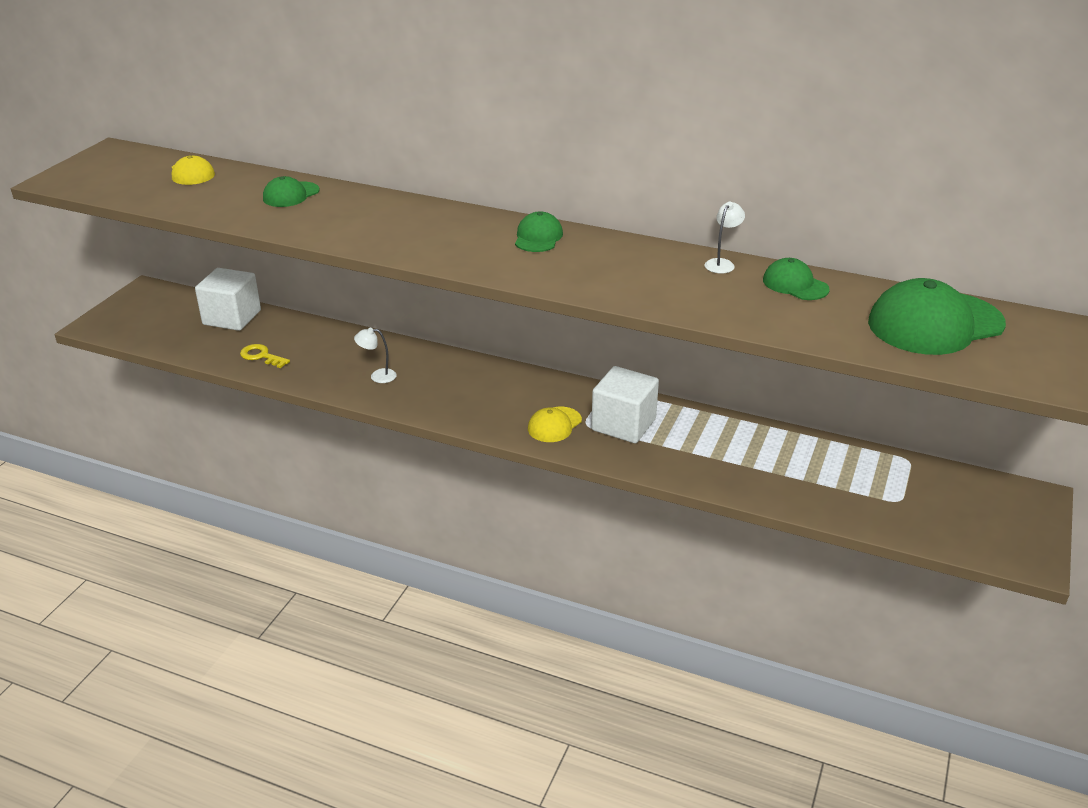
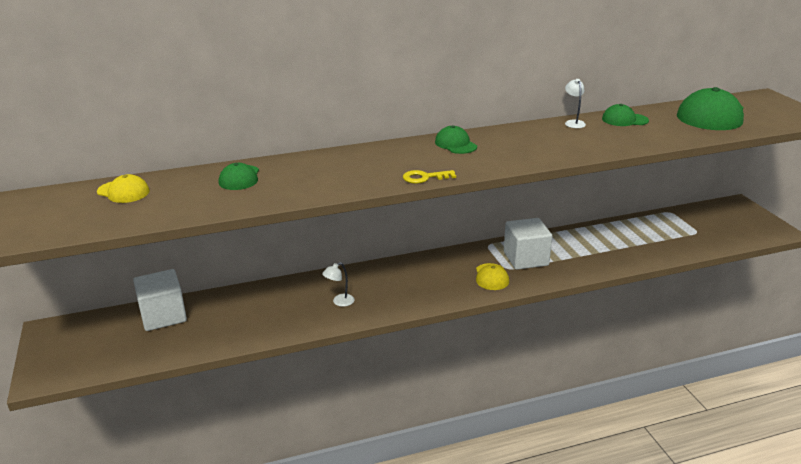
camera: 40 degrees left, 5 degrees down
yellow key [240,344,290,368] -> yellow key moved to [403,170,456,184]

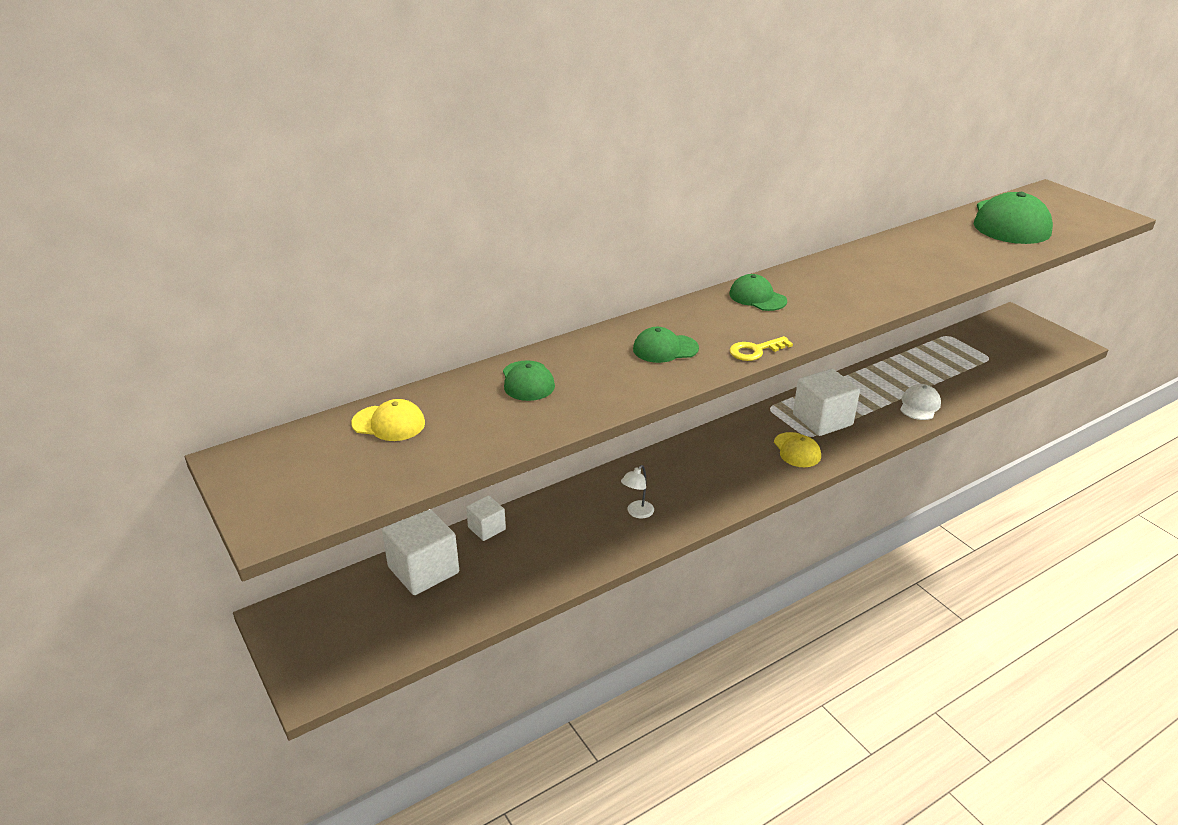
camera: 15 degrees left, 5 degrees up
white lamp [565,79,586,128] -> none
green cap [602,104,649,126] -> green cap moved to [633,327,699,363]
none -> white cube [466,495,506,541]
none -> white cap [900,384,941,420]

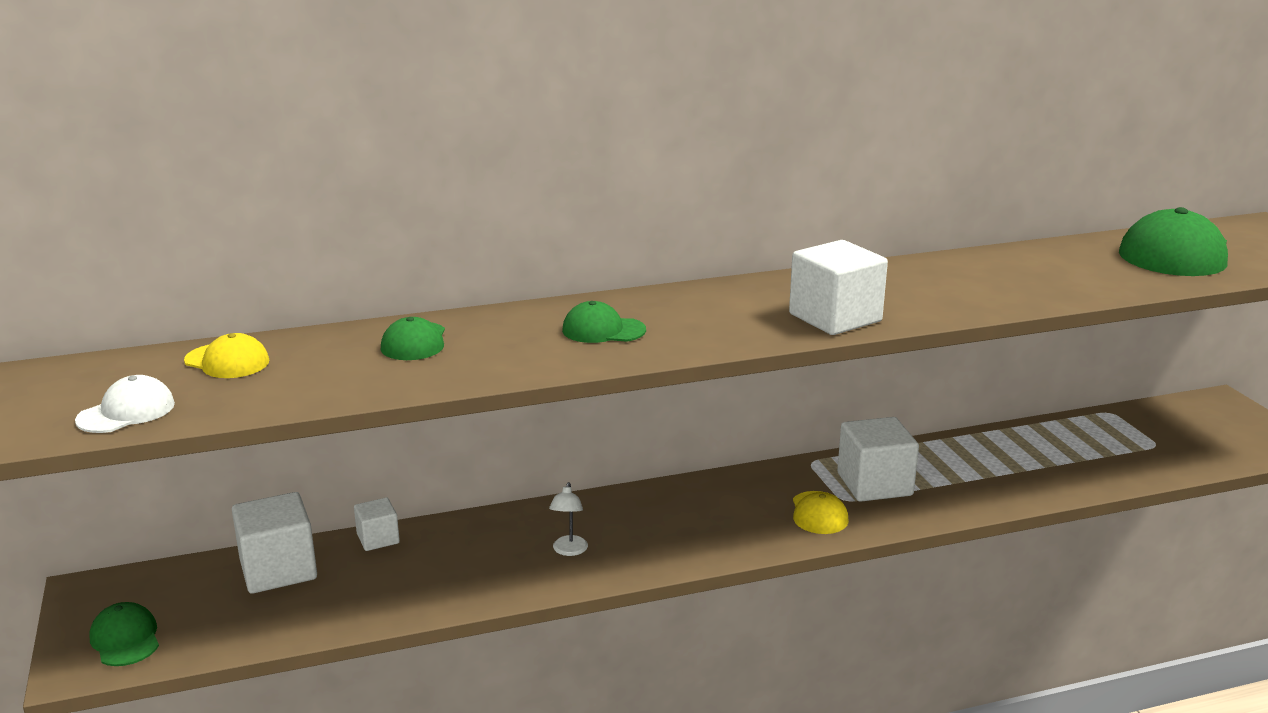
camera: 15 degrees right, 10 degrees down
white lamp [621,465,654,518] -> white lamp turned 45 degrees counterclockwise [549,482,588,556]
green cap [729,274,787,311] -> green cap moved to [89,602,159,666]
yellow key [729,336,793,361] -> none
white cap [900,384,941,420] -> white cap moved to [75,375,175,433]
none -> white cube [789,240,888,335]

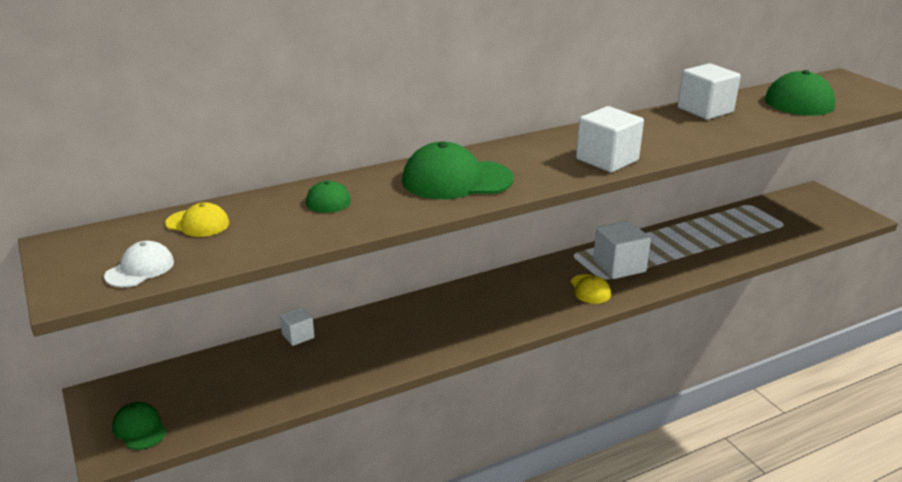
camera: 10 degrees left, 5 degrees up
white cube [232,492,317,594] -> white cube moved to [677,63,741,120]
white lamp [549,482,588,556] -> none
green cap [562,301,646,343] -> green cap [402,142,514,199], size x1.90

